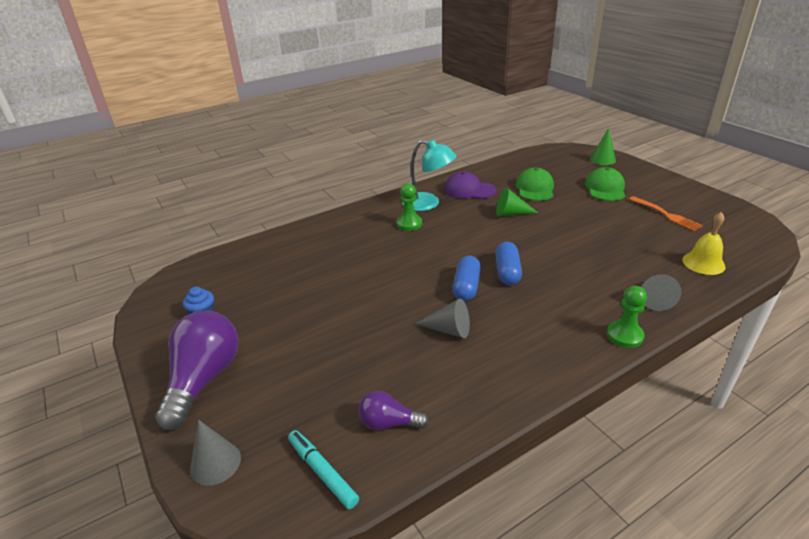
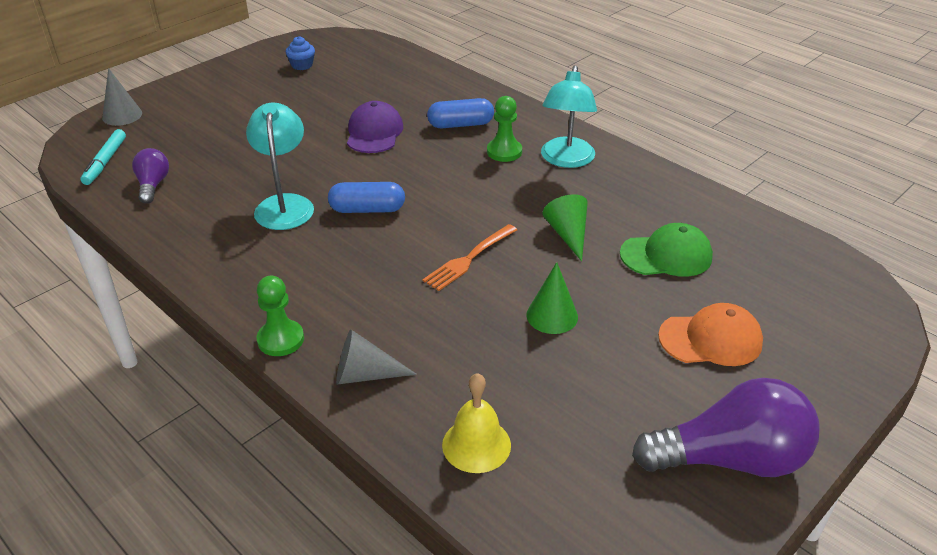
camera: 75 degrees right, 5 degrees up
purple light bulb [155,310,238,430] -> purple light bulb moved to [632,378,820,477]
turquoise marker [288,430,359,509] -> turquoise marker turned 150 degrees clockwise [80,129,126,185]
grey cone [415,299,470,338] -> turquoise lamp [246,103,314,230]
purple cap [444,171,496,199] -> purple cap moved to [347,101,403,153]
blue capsule [495,242,522,285] -> blue capsule moved to [427,98,494,128]
green cap [585,167,625,201] -> orange cap [658,303,763,366]
green cone [590,128,616,165] -> green cone moved to [526,262,578,334]
orange fork [629,196,703,231] -> orange fork moved to [422,224,517,291]

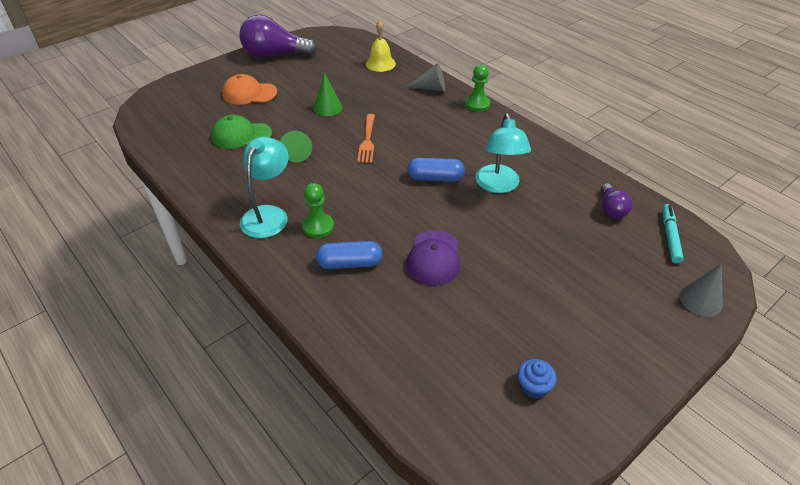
camera: 175 degrees left, 5 degrees up
orange fork [422,224,517,291] -> orange fork turned 135 degrees clockwise [357,114,375,163]

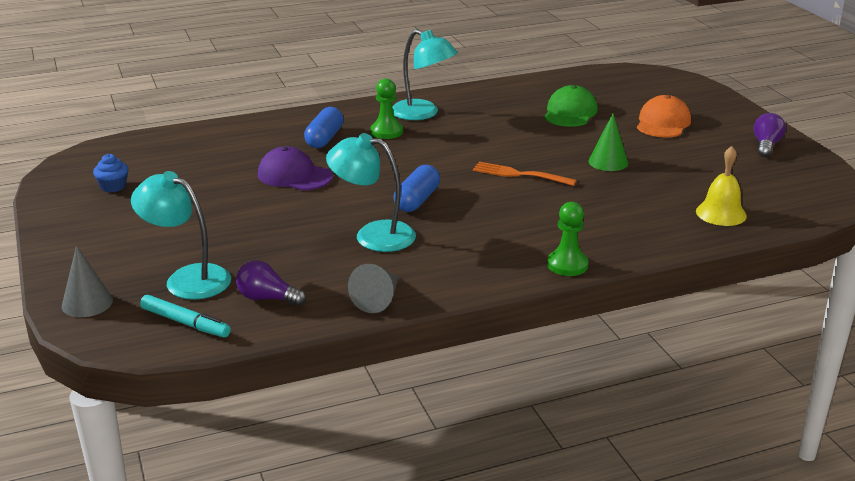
camera: 110 degrees right, 15 degrees down
purple light bulb [239,15,317,58] -> purple light bulb [753,113,786,157], size x0.52
green cone [280,131,312,162] -> none
grey cone [405,63,445,91] -> grey cone moved to [348,264,399,313]
none -> turquoise lamp [131,171,231,300]

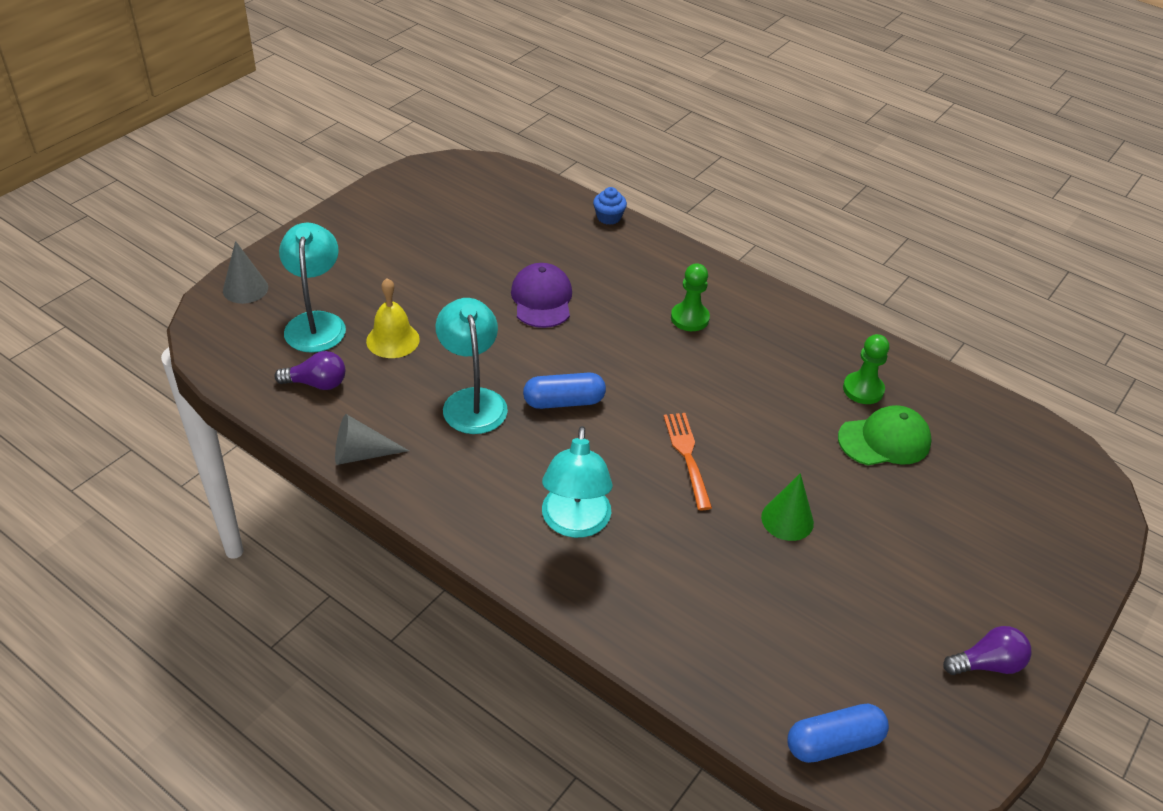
camera: 55 degrees right, 15 degrees up
blue cupcake [93,154,128,192] -> blue cupcake moved to [593,187,627,225]
turquoise marker [140,295,231,337] -> none
purple light bulb [236,260,306,306] -> purple light bulb turned 105 degrees clockwise [274,351,345,390]
blue capsule [304,107,344,148] -> blue capsule moved to [788,704,889,763]
turquoise lamp [392,29,458,120] -> turquoise lamp moved to [542,426,613,538]
green pawn [547,202,589,276] -> green pawn moved to [843,334,889,404]
orange cap [637,95,691,137] -> none
yellow bell [696,146,747,226] -> yellow bell moved to [366,278,420,358]

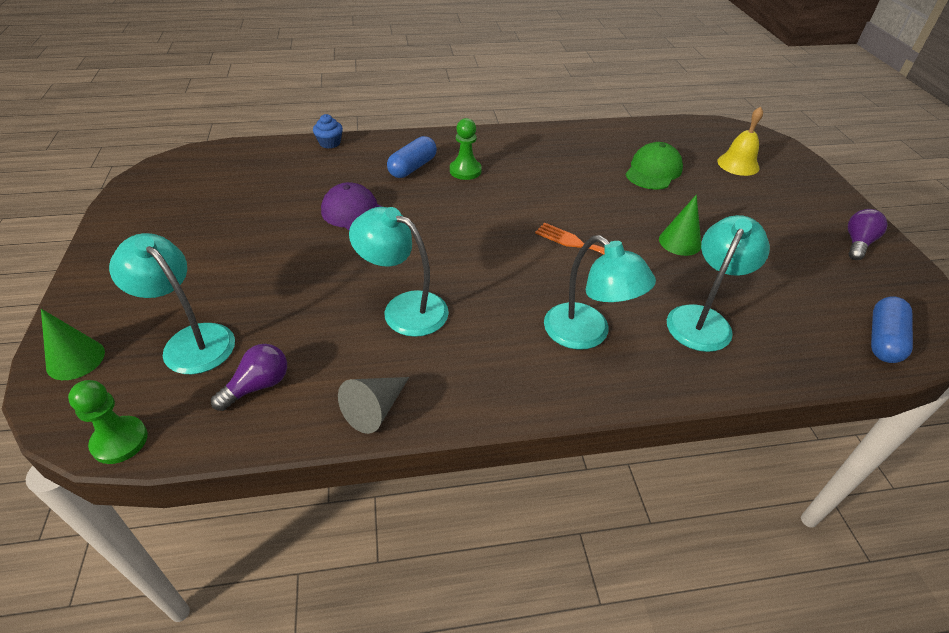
camera: 45 degrees left, 0 degrees up
grey cone [223,241,268,304] -> green cone [41,309,105,380]
yellow bell [366,278,420,358] -> yellow bell moved to [717,106,763,176]
blue capsule [523,373,606,409] -> blue capsule moved to [387,136,437,178]
green pawn [843,334,889,404] -> green pawn moved to [68,380,148,464]
none -> turquoise lamp [667,215,770,352]

